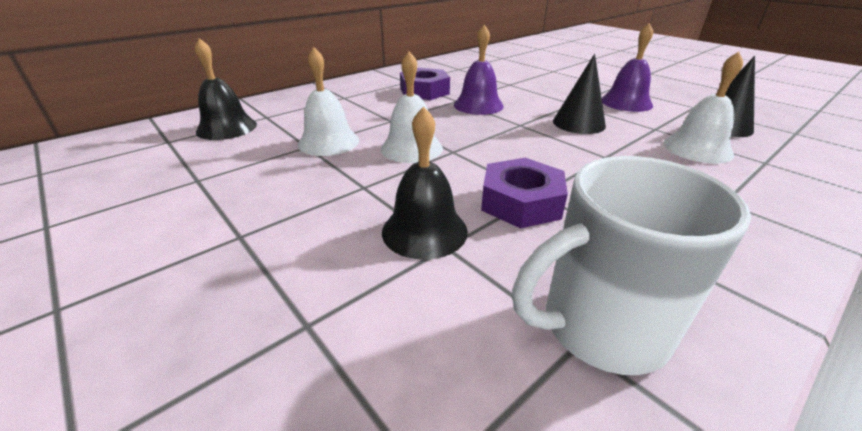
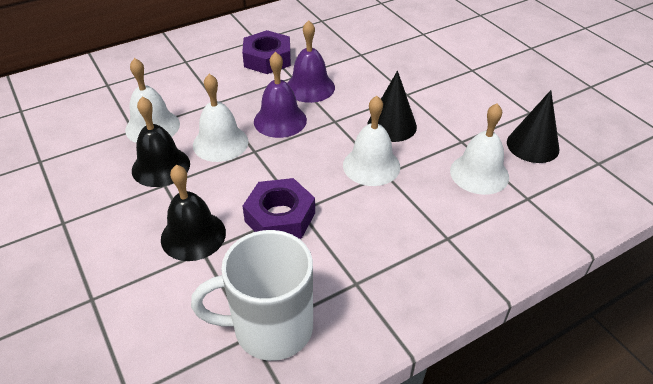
camera: 10 degrees right, 10 degrees up
black bell [195,38,257,140] -> black bell moved to [132,97,190,187]
purple bell [602,23,653,112] -> purple bell moved to [254,52,307,138]
none -> white bell [343,96,400,186]

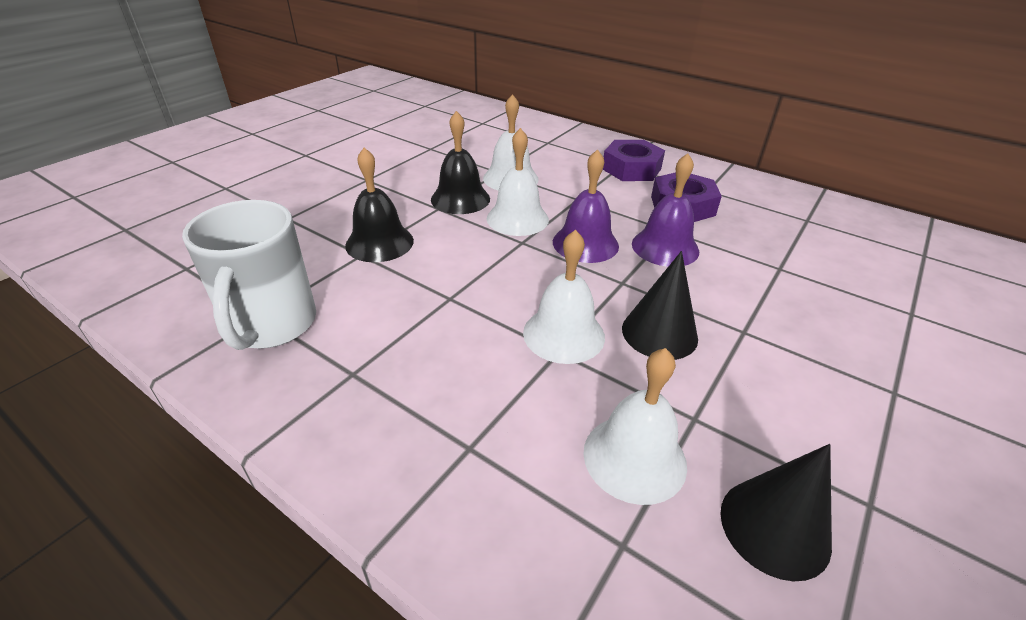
camera: 65 degrees right, 5 degrees down
white mug [191,230,313,361] -> white mug turned 150 degrees counterclockwise [182,200,316,350]
purple nut [243,178,315,239] -> purple nut moved to [603,140,665,181]

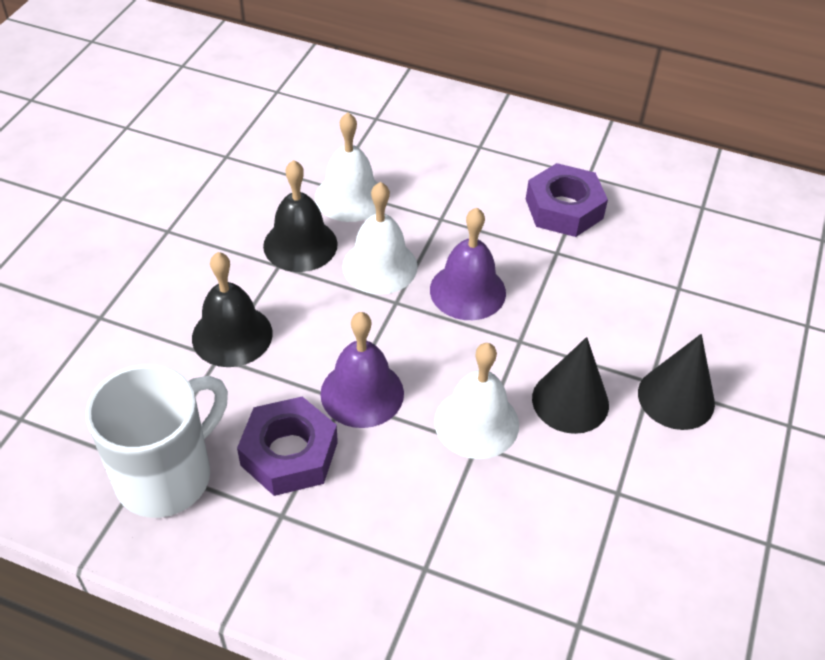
camera: 15 degrees left, 10 degrees up
white mug [182,200,316,350] -> white mug turned 120 degrees counterclockwise [86,364,228,518]
white bell [583,348,687,505] -> none
purple nut [603,140,665,181] -> purple nut moved to [237,397,338,496]
purple bell [632,153,699,267] -> purple bell moved to [320,312,404,428]
black cone [720,444,832,581] -> black cone moved to [638,334,715,430]

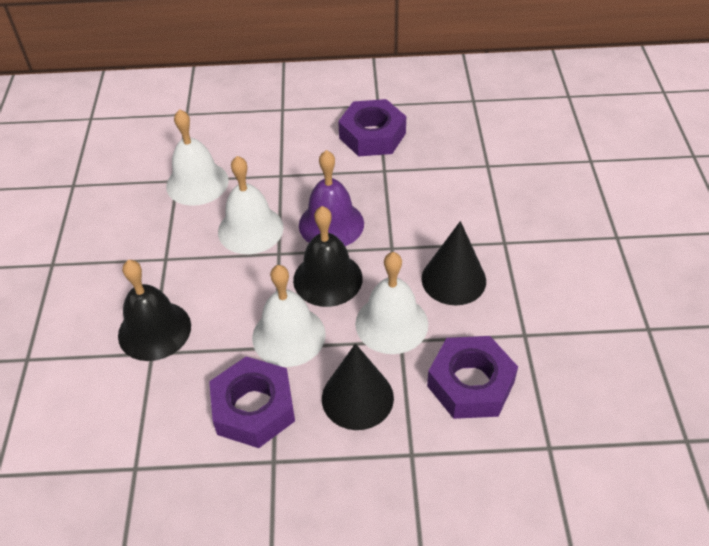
camera: 20 degrees left, 0 degrees up
white mug [86,364,228,518] -> none
black bell [263,160,338,272] -> black bell moved to [293,206,363,307]
purple bell [320,312,404,428] -> white bell [252,265,326,367]
black cone [638,334,715,430] -> black cone moved to [322,343,394,430]
none -> purple nut [427,336,518,419]

